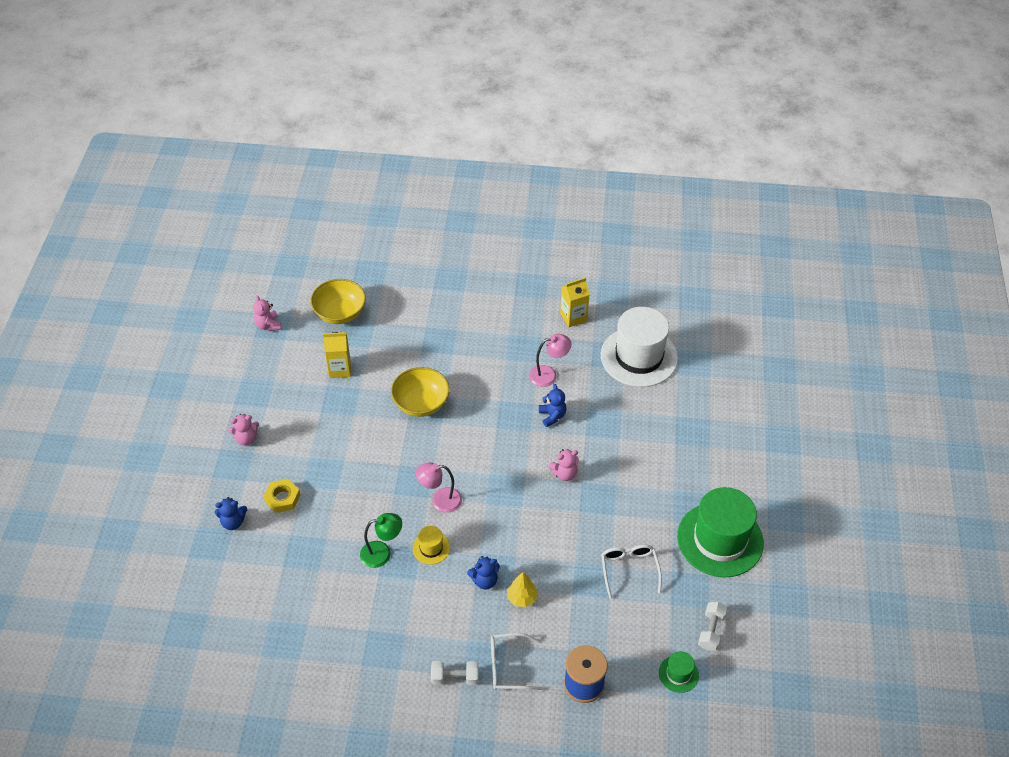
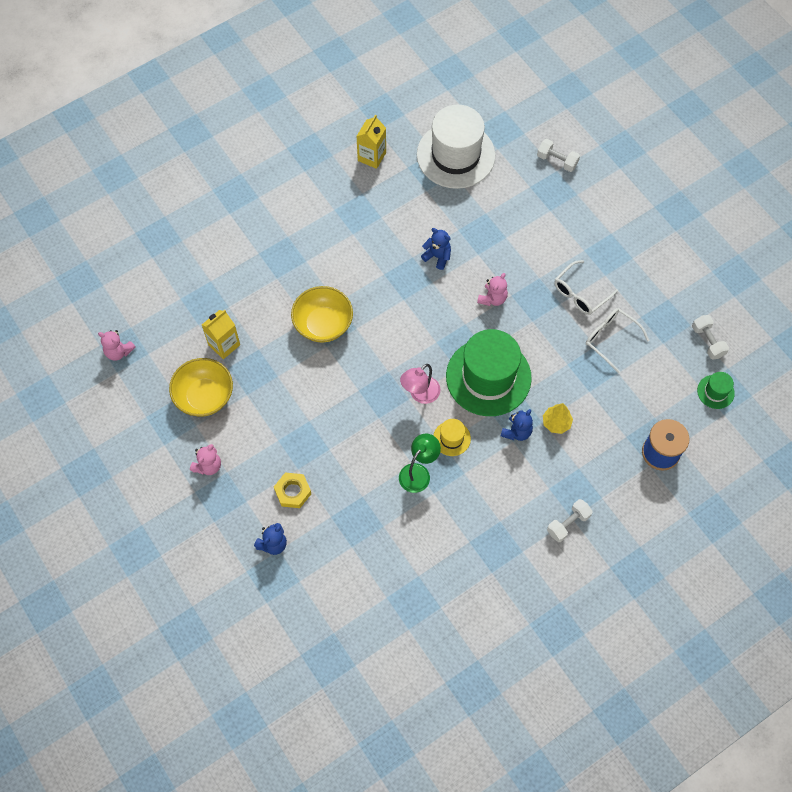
camera: 40 degrees left, 15 degrees up
yellow bowl [310,279,366,324] -> yellow bowl moved to [169,358,233,417]
white glasses [491,633,543,690] -> white glasses moved to [554,260,618,315]
pink lamp [529,334,572,387] -> none
green hat [677,487,764,578] -> green hat moved to [446,329,532,416]
none -> white dumbbell [537,139,580,172]

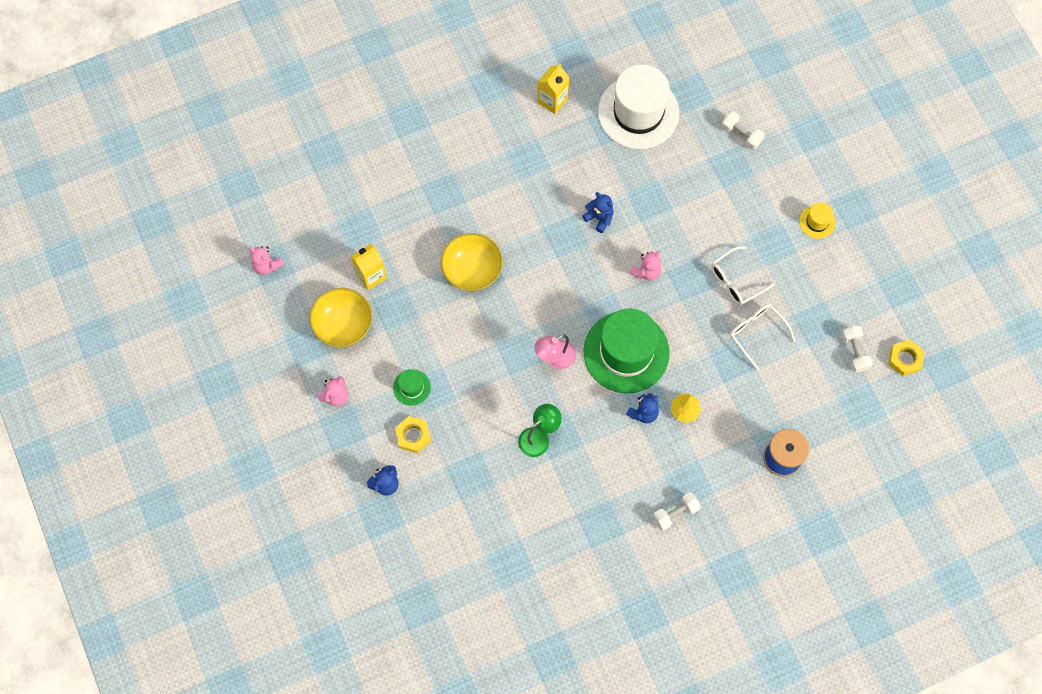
camera: 10 degrees right, 5 degrees up
yellow hat [433,419,471,456] -> yellow hat moved to [799,203,836,239]
green hat [697,372,735,409] -> green hat moved to [393,369,431,406]
none -> yellow nut [888,340,925,376]

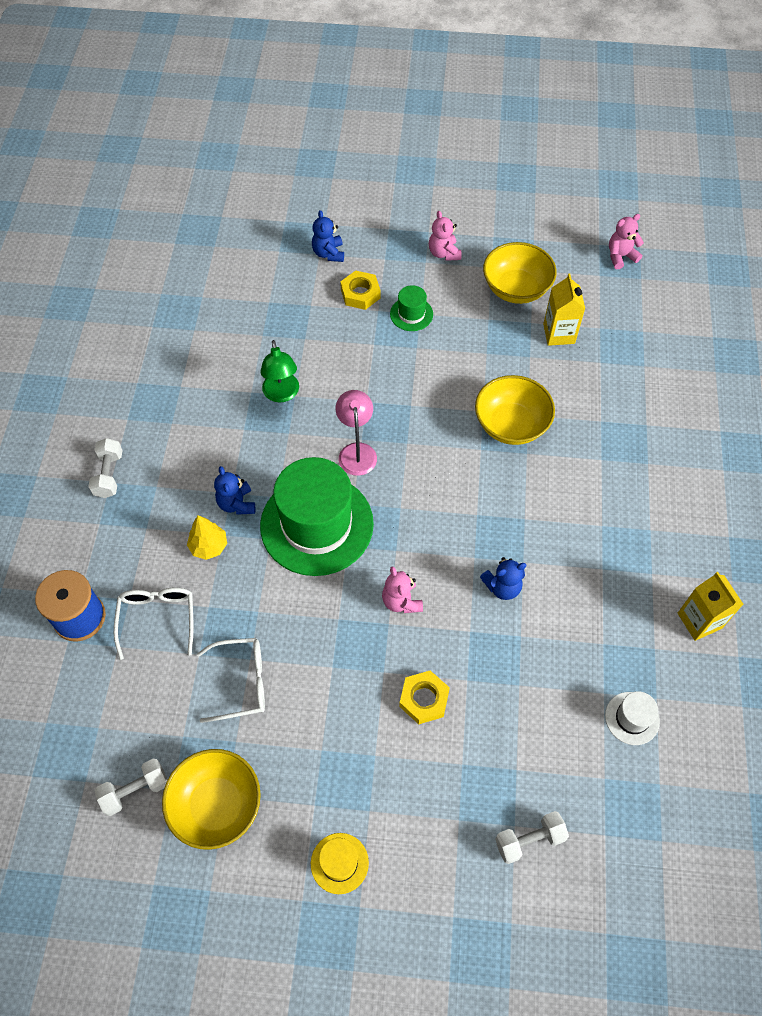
camera: 120 degrees right, 10 degrees down
white hat [598,64,679,149] -> white hat [605,691,660,745], size x0.43
white glasses [711,246,775,305] -> white glasses moved to [114,588,194,660]
white dumbbell [841,326,873,372] -> white dumbbell turned 45 degrees counterclockwise [95,759,167,816]
yellow nut [888,340,925,376] -> yellow nut moved to [399,670,450,724]
none -> yellow bowl [162,749,261,850]

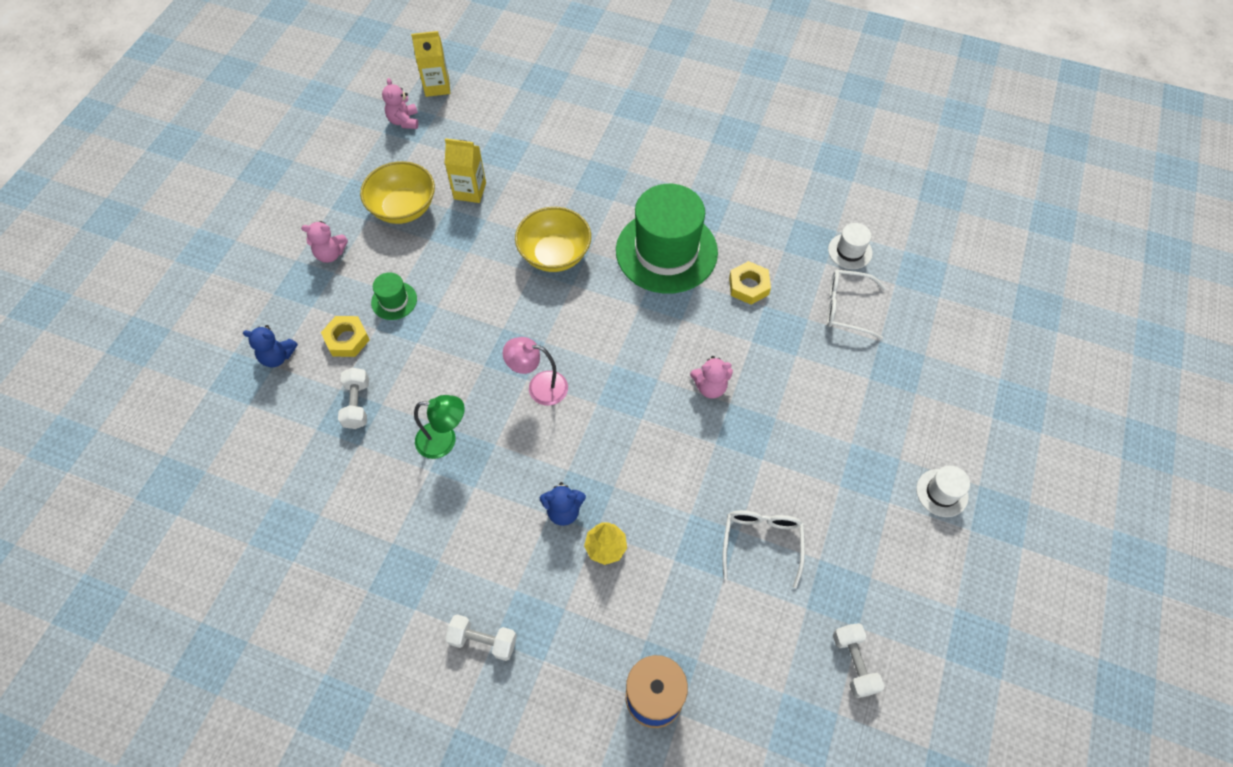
camera: 75 degrees left, 0 degrees up
white glasses [114,588,194,660] -> white glasses moved to [827,270,886,340]
yellow bowl [162,749,261,850] -> none
green hat [260,457,374,576] -> green hat moved to [616,184,718,294]
yellow hat [311,833,369,894] -> white hat [916,465,970,517]
yellow nut [399,670,450,724] -> yellow nut moved to [729,261,771,305]
blue teddy bear [480,557,527,600] -> none
white dumbbell [495,811,569,864] -> white dumbbell moved to [338,368,369,429]
yellow carton [678,572,744,641] -> yellow carton moved to [411,31,450,97]

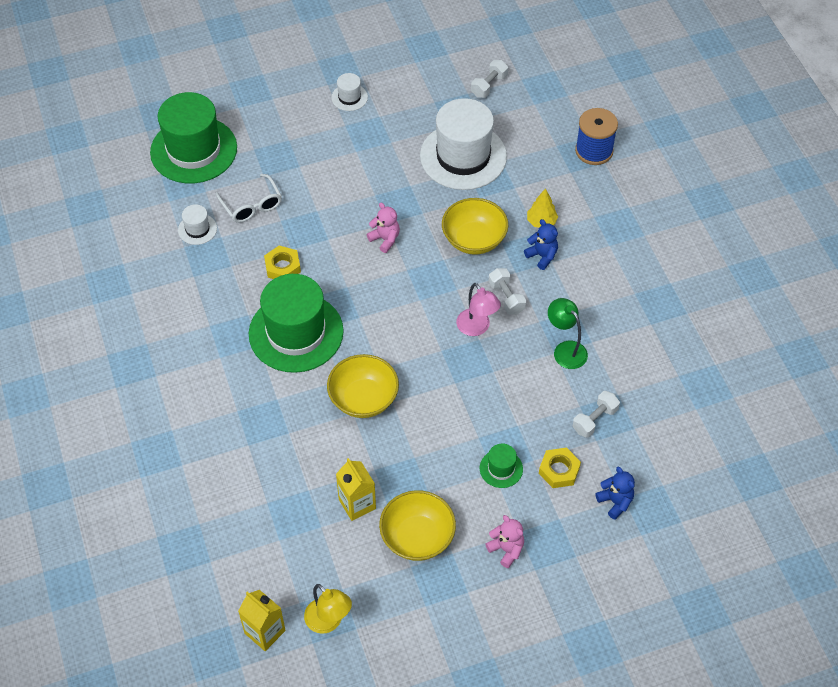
camera: 130 degrees left, 5 degrees down
pink teddy bear [382,78,418,129] -> yellow lamp [304,584,352,634]
white dumbbell [445,615,517,661] -> white dumbbell moved to [488,268,526,315]
white glasses [722,510,805,588] -> white hat [420,98,507,190]
none -> green hat [150,92,237,183]
none -> yellow bowl [442,198,508,254]

